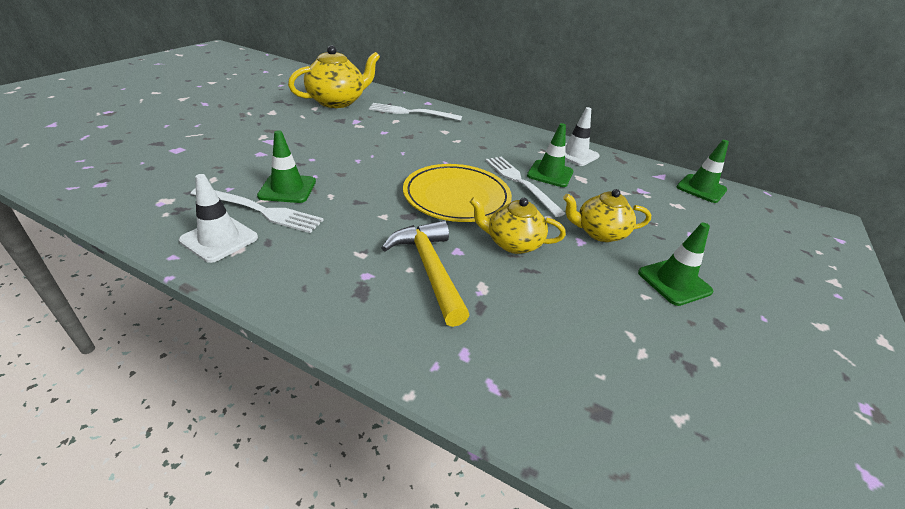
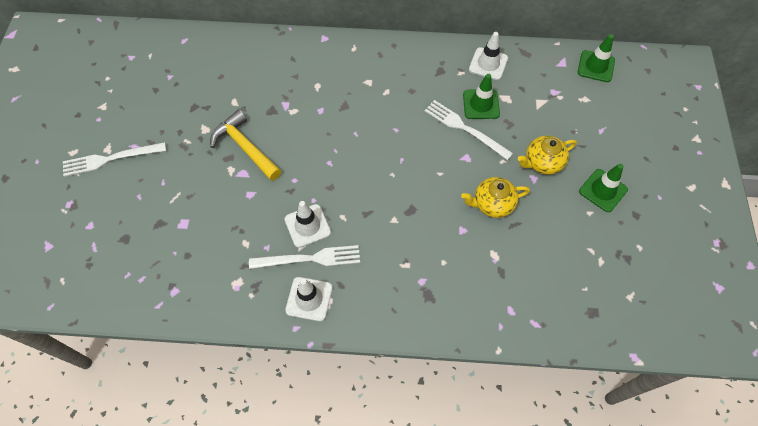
camera: 20 degrees left, 25 degrees up
green traffic cone [257,130,316,203] -> white traffic cone [285,201,331,248]
yellow teapot [288,45,380,108] -> none
white fork [369,103,462,121] -> white fork moved to [63,142,166,177]
yellow hammer [382,221,469,327] -> yellow hammer moved to [210,110,281,181]
yellow plate [403,164,512,222] -> none

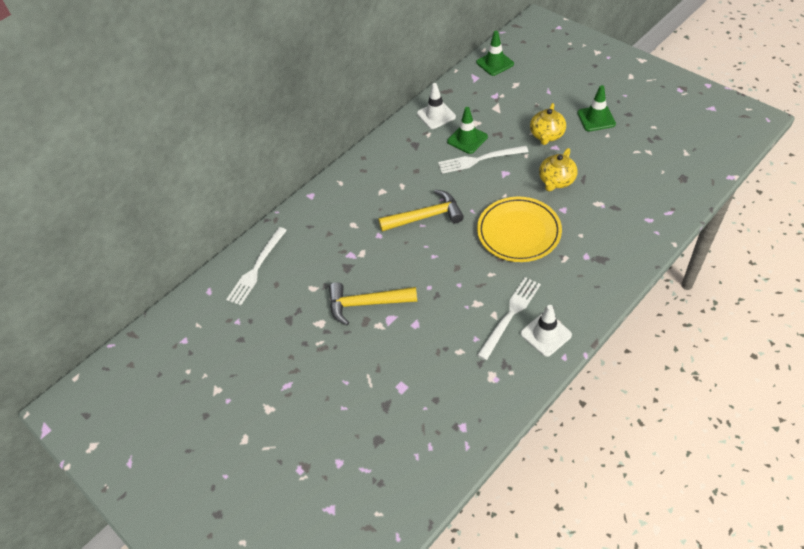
camera: 45 degrees left, 10 degrees down
white fork [63,142,166,177] -> white fork moved to [226,227,287,305]
white traffic cone [285,201,331,248] -> none
none -> yellow hammer [378,189,464,232]
none -> yellow plate [477,197,562,262]

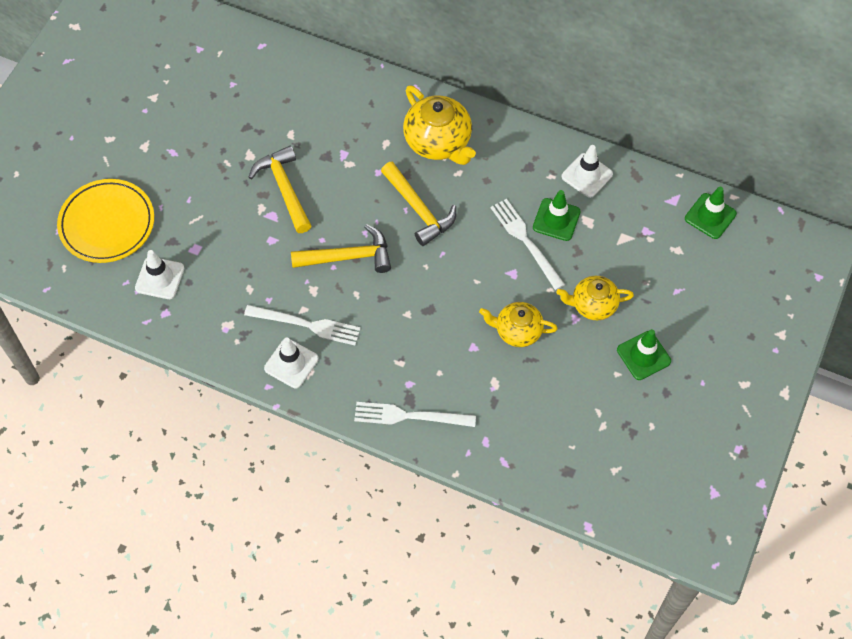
camera: 65 degrees right, 10 degrees up
white fork [226,227,287,305] -> white fork moved to [354,402,476,427]
yellow plate [477,197,562,262] -> yellow plate moved to [57,179,154,263]
none -> white traffic cone [135,250,184,299]
none -> yellow hammer [291,224,391,273]
none -> yellow teapot [403,85,476,165]

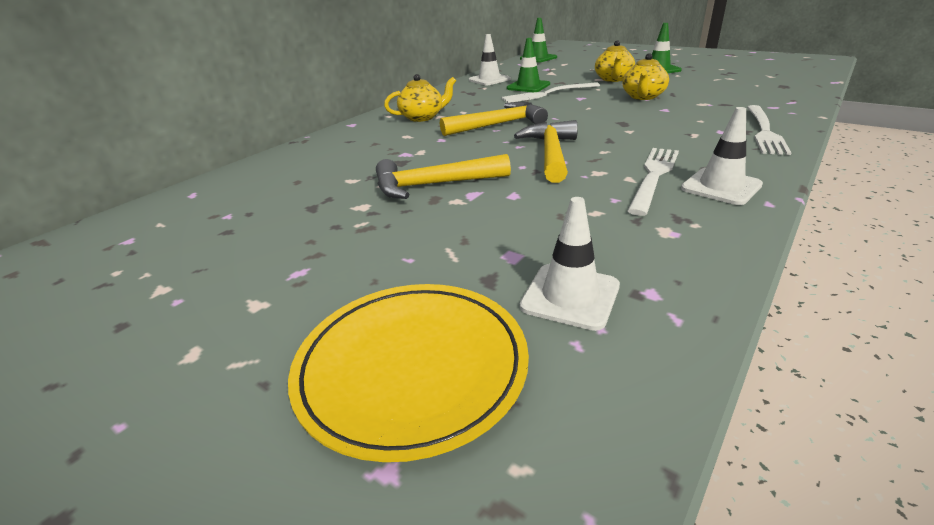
camera: 75 degrees left, 30 degrees down
yellow teapot [403,85,476,165] -> yellow teapot [384,74,456,122], size x0.64

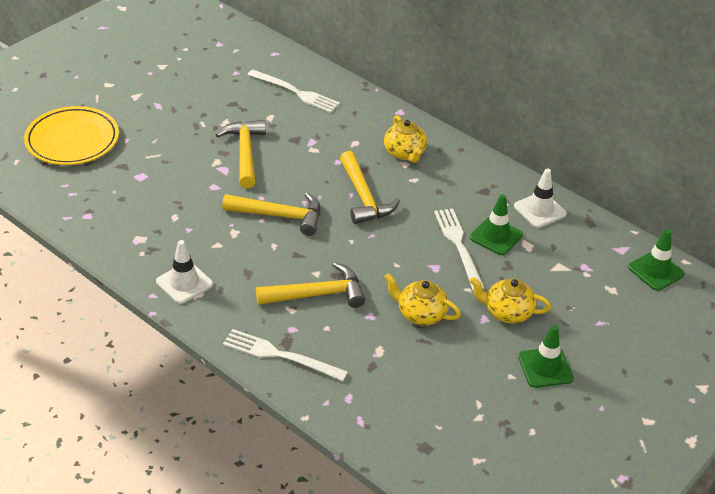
camera: 90 degrees right, 10 degrees up
white traffic cone [520,197,620,331] -> none
white fork [627,148,679,216] -> white fork moved to [248,70,340,113]
none -> yellow hammer [256,262,365,308]

